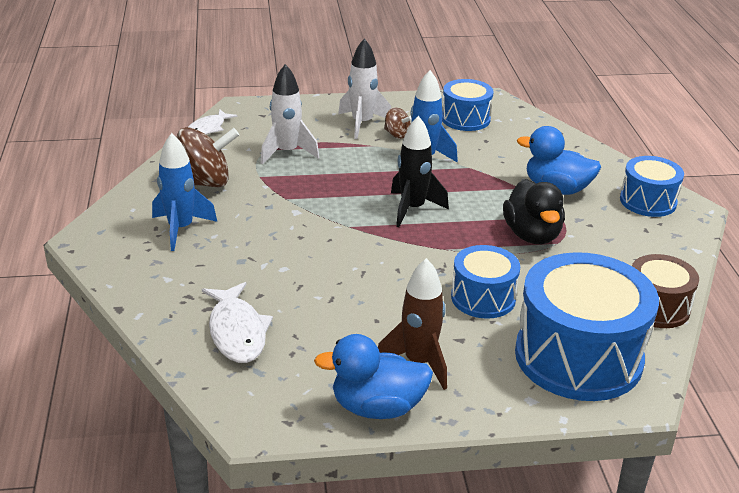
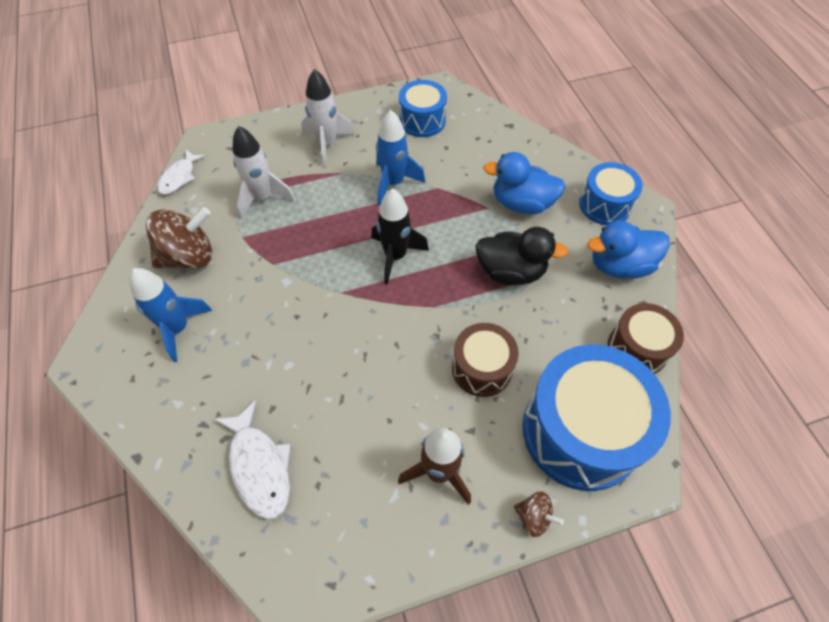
camera: 10 degrees left, 25 degrees up
blue duck [314,334,433,419] -> blue duck moved to [588,221,670,278]
brown spinning top [384,107,412,139] -> brown spinning top moved to [514,492,564,537]
blue drum [451,245,520,319] -> brown drum [452,323,519,397]
black duck [503,179,565,244] -> black duck turned 60 degrees counterclockwise [475,227,568,285]

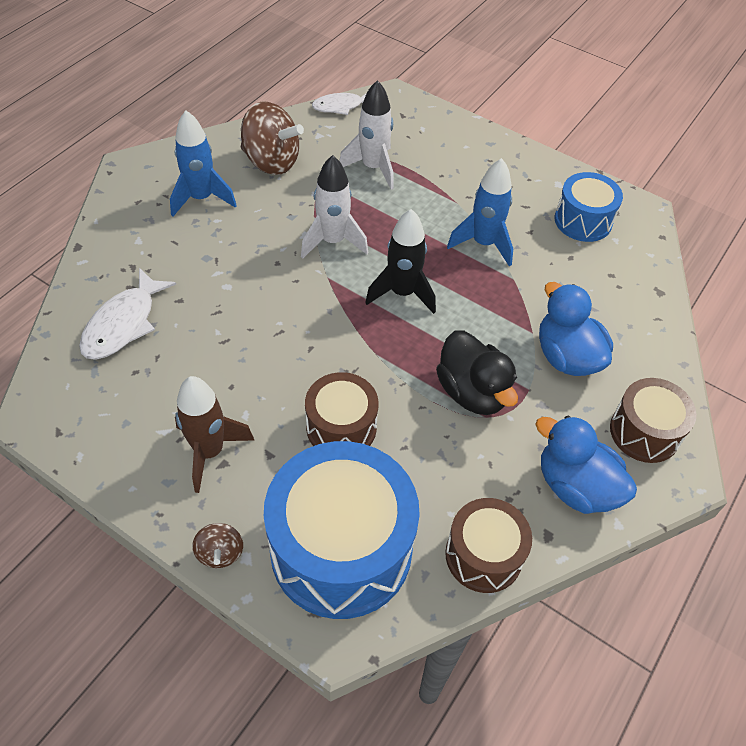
camera: 50 degrees right, 5 degrees down
white rocket [301,69,355,167] -> white rocket moved to [301,155,368,259]
blue drum [579,162,643,225] -> brown drum [610,378,697,463]

